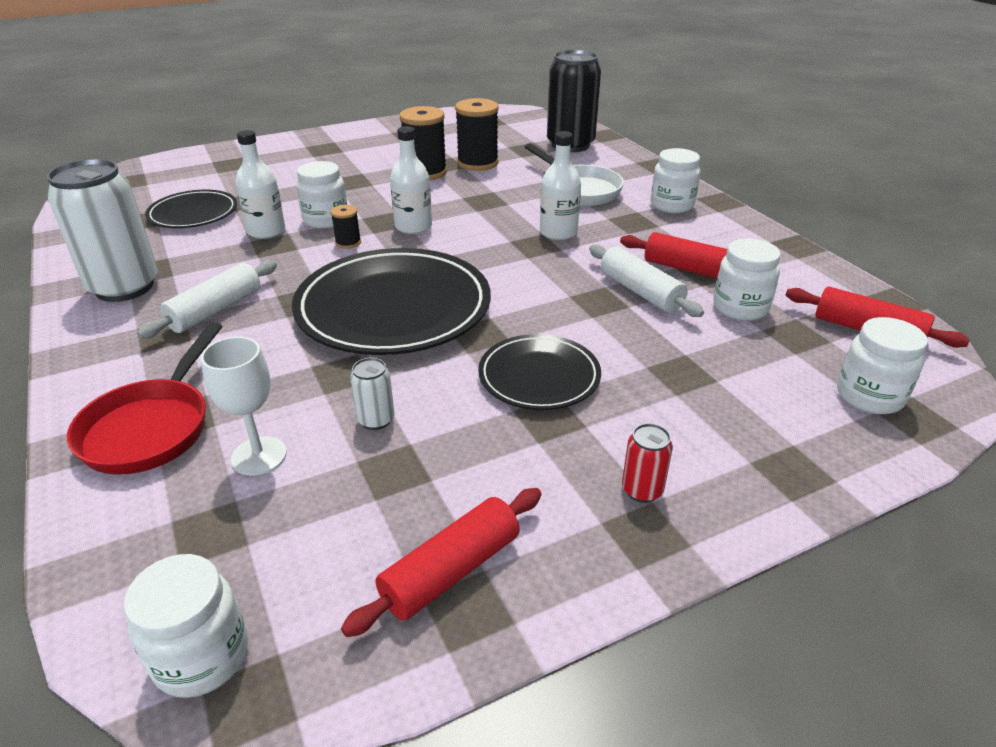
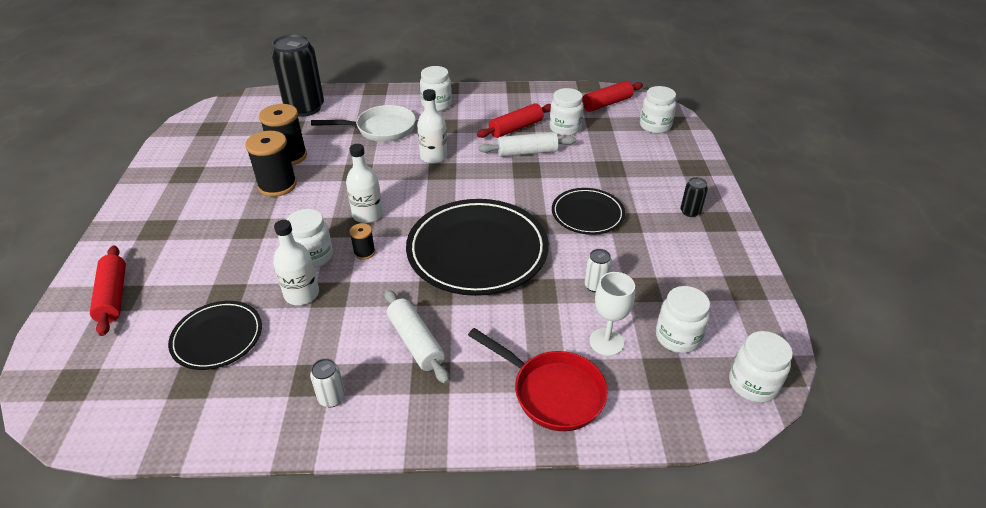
camera: 65 degrees left, 5 degrees up
white can [47,159,158,302] -> white can [310,358,345,407], size x0.43
red rolling pin [341,488,541,637] -> red rolling pin moved to [90,246,126,336]
red can [622,423,673,503] -> black can [680,177,708,217]
none -> white jar [656,286,710,353]

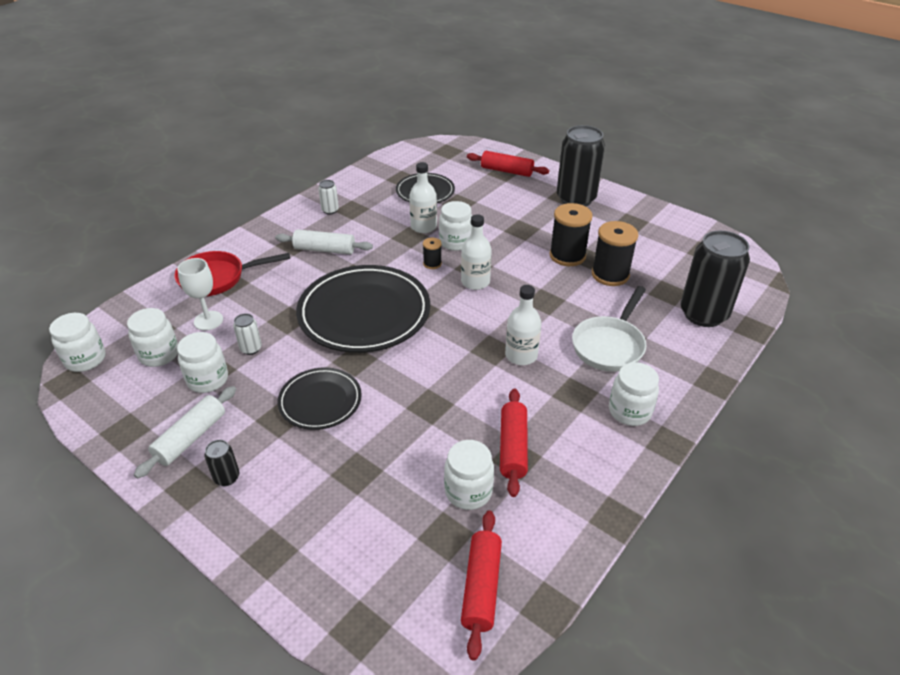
camera: 130 degrees right, 0 degrees up
white rolling pin [479,132,576,157] -> white rolling pin moved to [134,386,236,479]
white jar [640,86,676,134] -> white jar moved to [177,332,228,393]
none -> black can [557,125,605,206]

